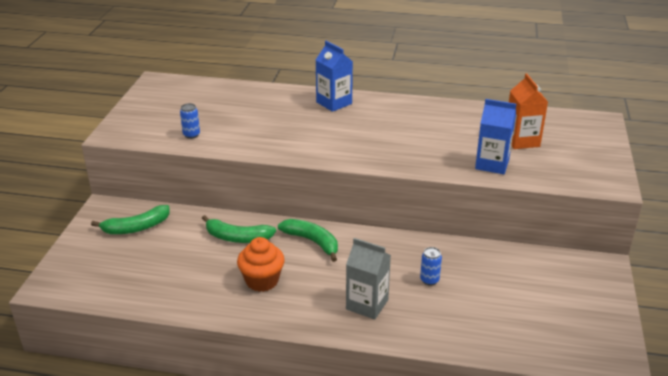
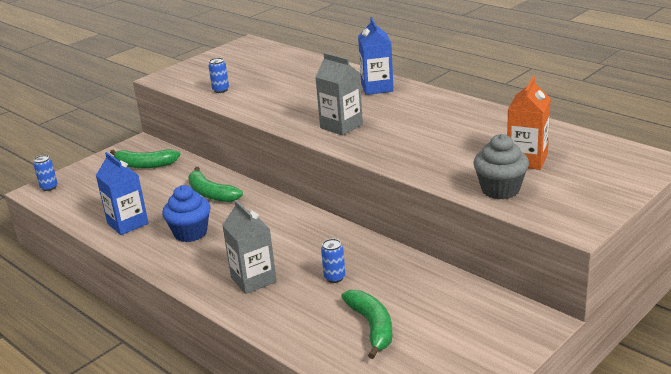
camera: 35 degrees right, 5 degrees down
orange cupcake [237,237,285,292] -> blue cupcake [162,185,210,242]
green banana [278,219,338,262] -> green banana moved to [341,290,392,359]
blue carton [475,99,516,174] -> blue carton moved to [96,152,148,235]
none -> blue can [33,155,58,191]
none -> grey carton [315,53,363,136]
none -> grey cupcake [474,134,529,200]

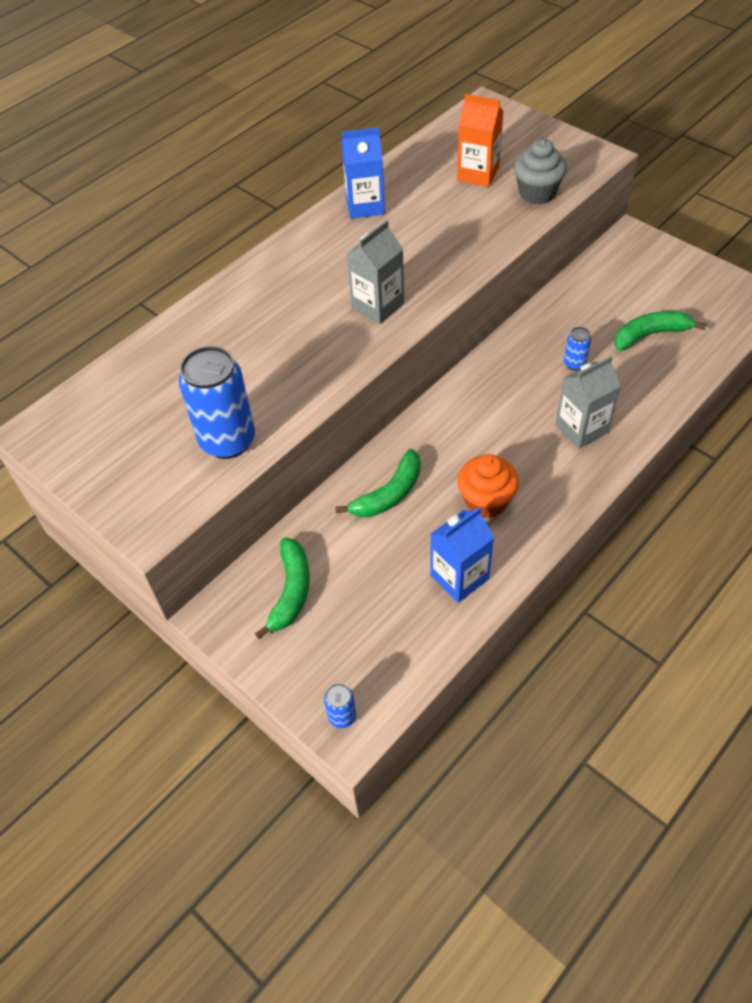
camera: 90 degrees left, 25 degrees up
blue cupcake [162,185,210,242] -> orange cupcake [457,454,519,518]
blue can [209,58,229,93] -> blue can [179,346,255,459], size x2.21
blue carton [358,17,394,95] -> blue carton moved to [341,127,385,219]

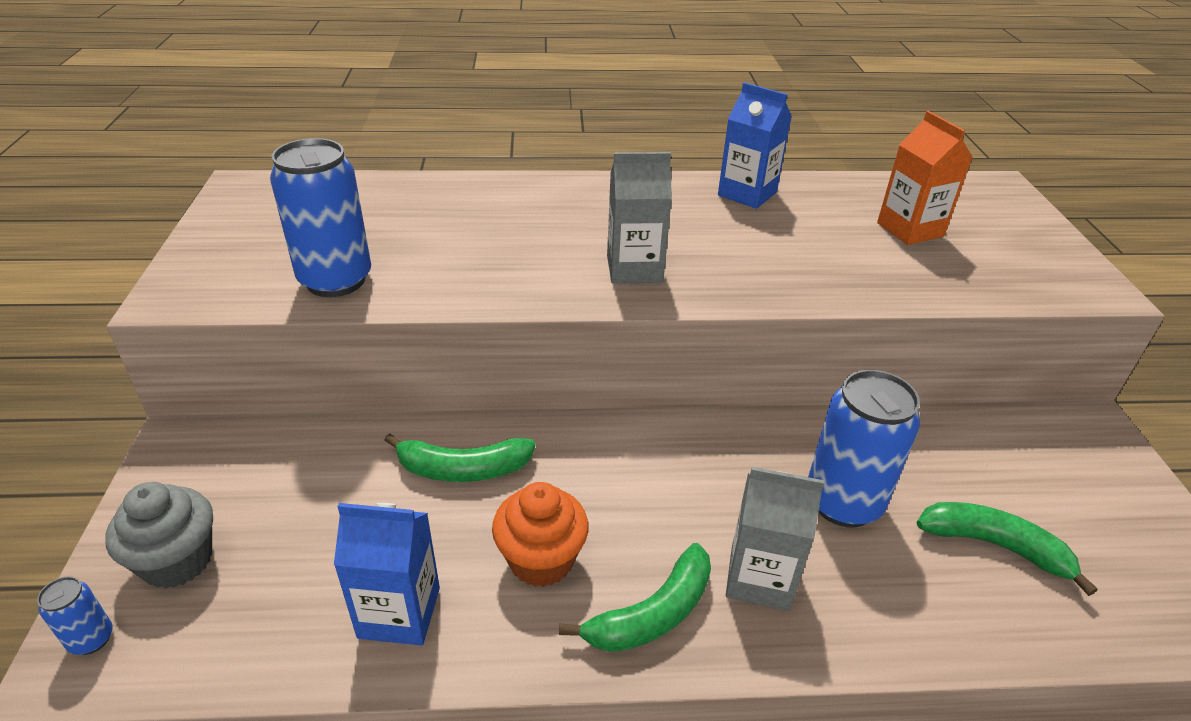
camera: 40 degrees right, 15 degrees down
green banana [255,538,310,639] -> green banana moved to [559,543,711,652]
grey cupcake [514,139,567,204] -> grey cupcake moved to [105,482,213,589]
blue can [564,327,591,370] -> blue can [808,370,920,527], size x2.21

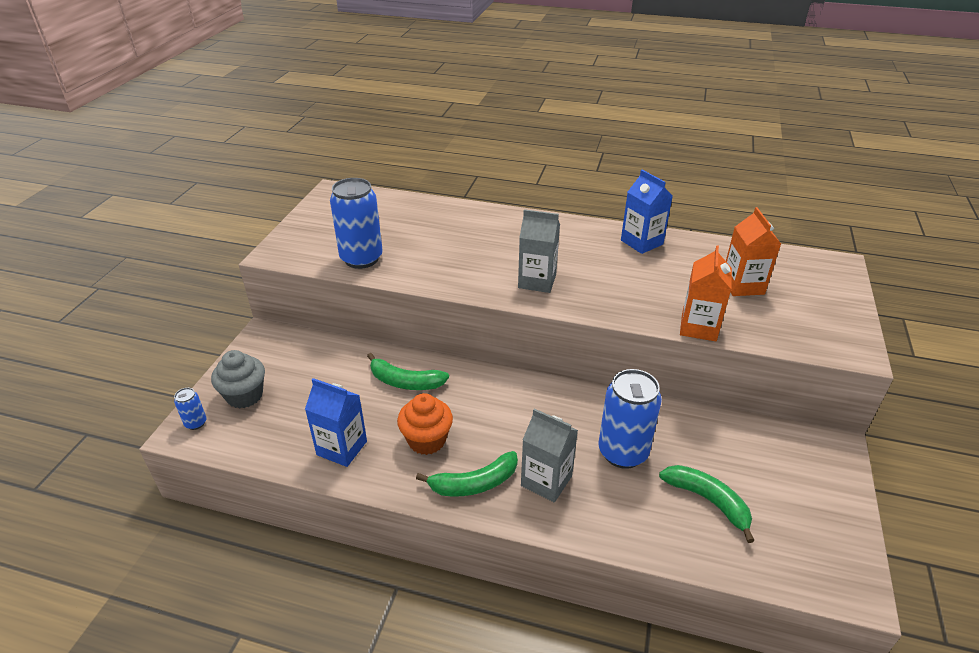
camera: 20 degrees right, 0 degrees up
none -> orange carton [680,245,732,341]

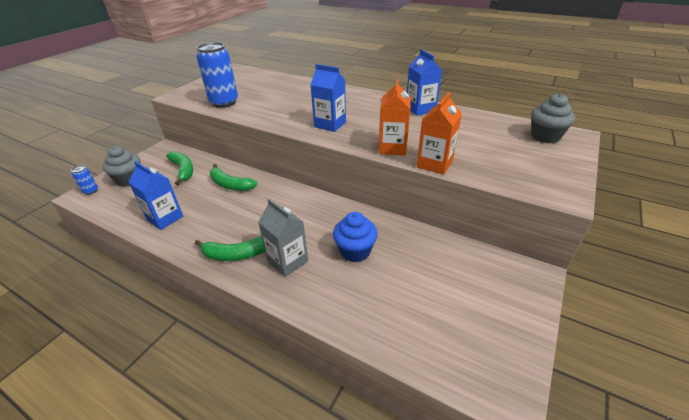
camera: 15 degrees right, 0 degrees up
orange cupcake [397,393,453,455] -> none
grey carton [518,209,560,293] -> blue carton [310,64,346,132]
blue can [599,369,662,469] -> blue cupcake [333,212,378,262]
green banana [659,465,755,543] -> green banana moved to [166,151,193,185]
orange carton [726,207,781,296] -> orange carton moved to [379,79,411,156]
none -> grey cupcake [531,93,575,143]

